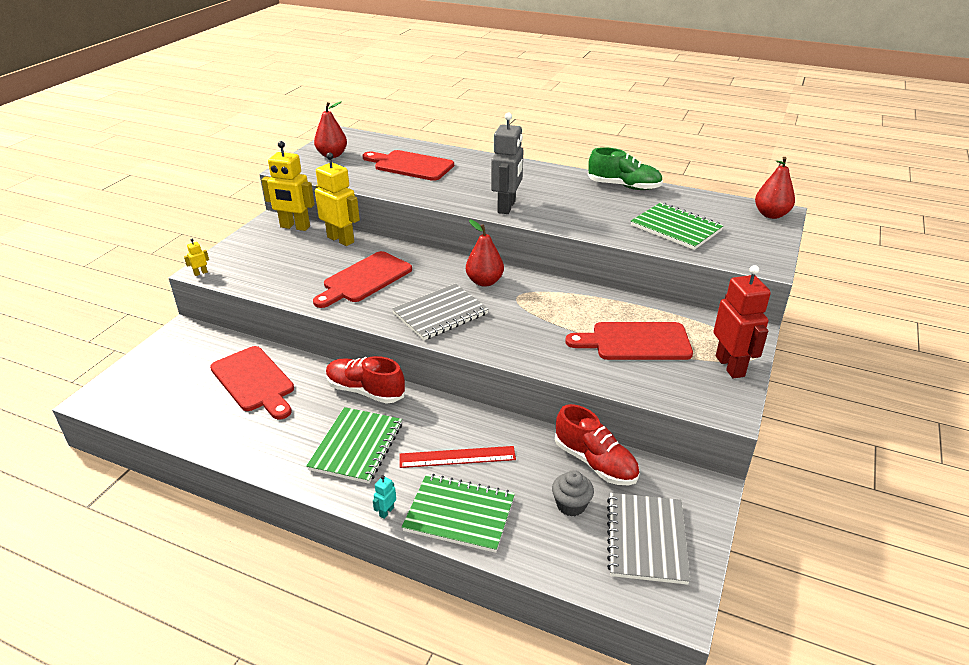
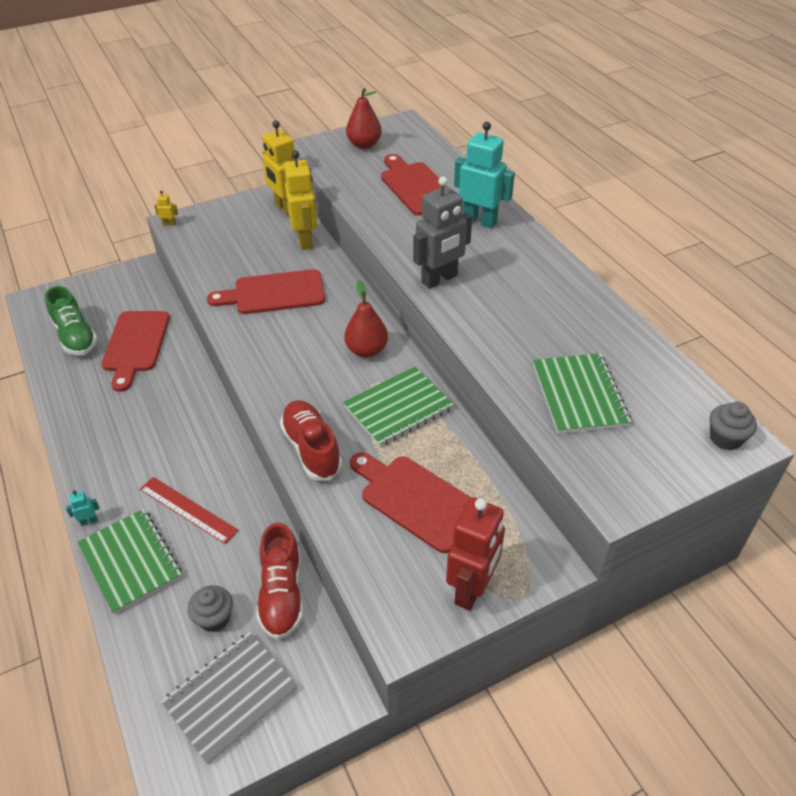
camera: 40 degrees right, 10 degrees up
green notebook [306,407,402,484] -> green notebook moved to [343,366,454,447]
red shoe [326,356,405,404] -> red shoe moved to [280,400,343,480]
grey notebook [392,283,489,340] -> none
green shoe [588,147,663,190] -> green shoe moved to [45,286,98,356]
red pear [755,157,795,219] -> grey cupcake [710,402,757,450]
none -> turquoise robot [454,122,515,228]

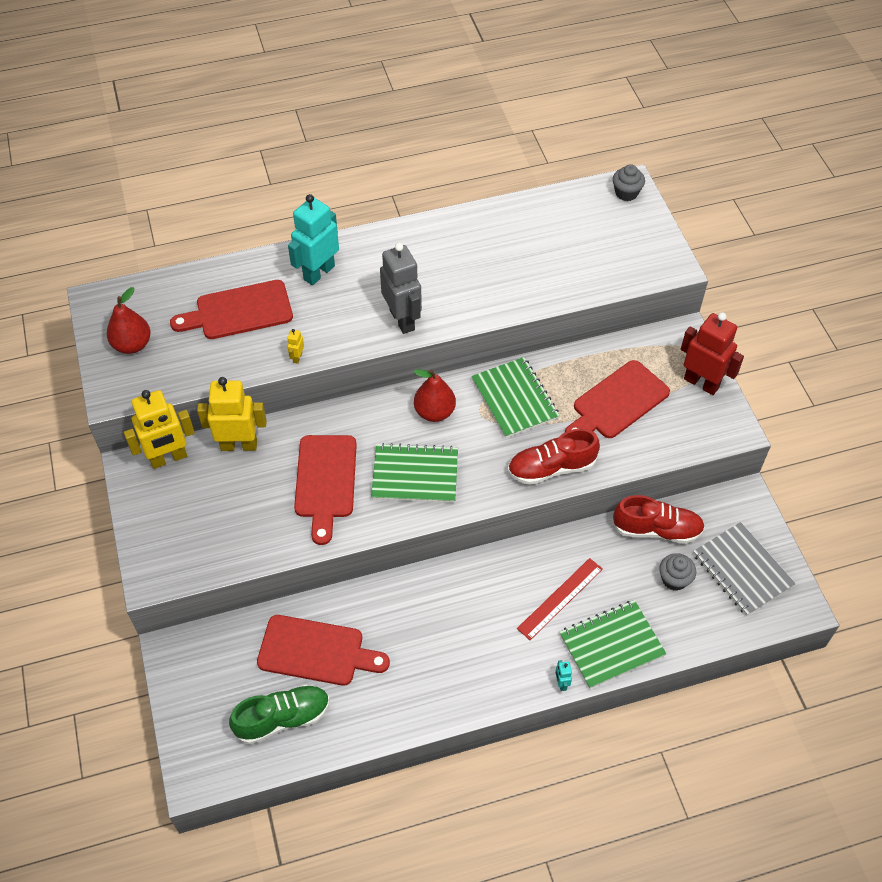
camera: 80 degrees left, 10 degrees up
yellow robot [154,191,178,226] -> yellow robot moved to [287,329,304,364]
green notebook [533,353,631,434] -> green notebook moved to [371,443,458,503]

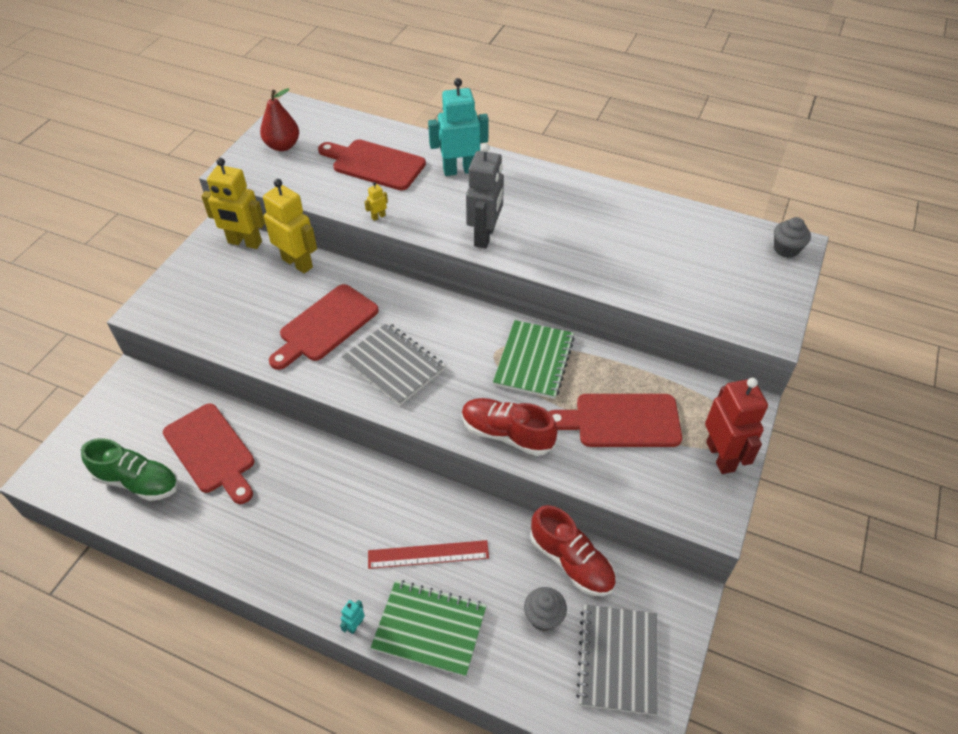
camera: 40 degrees right, 5 degrees down
green notebook [371,443,458,503] -> grey notebook [342,322,445,406]
red pear [414,369,456,422] -> none

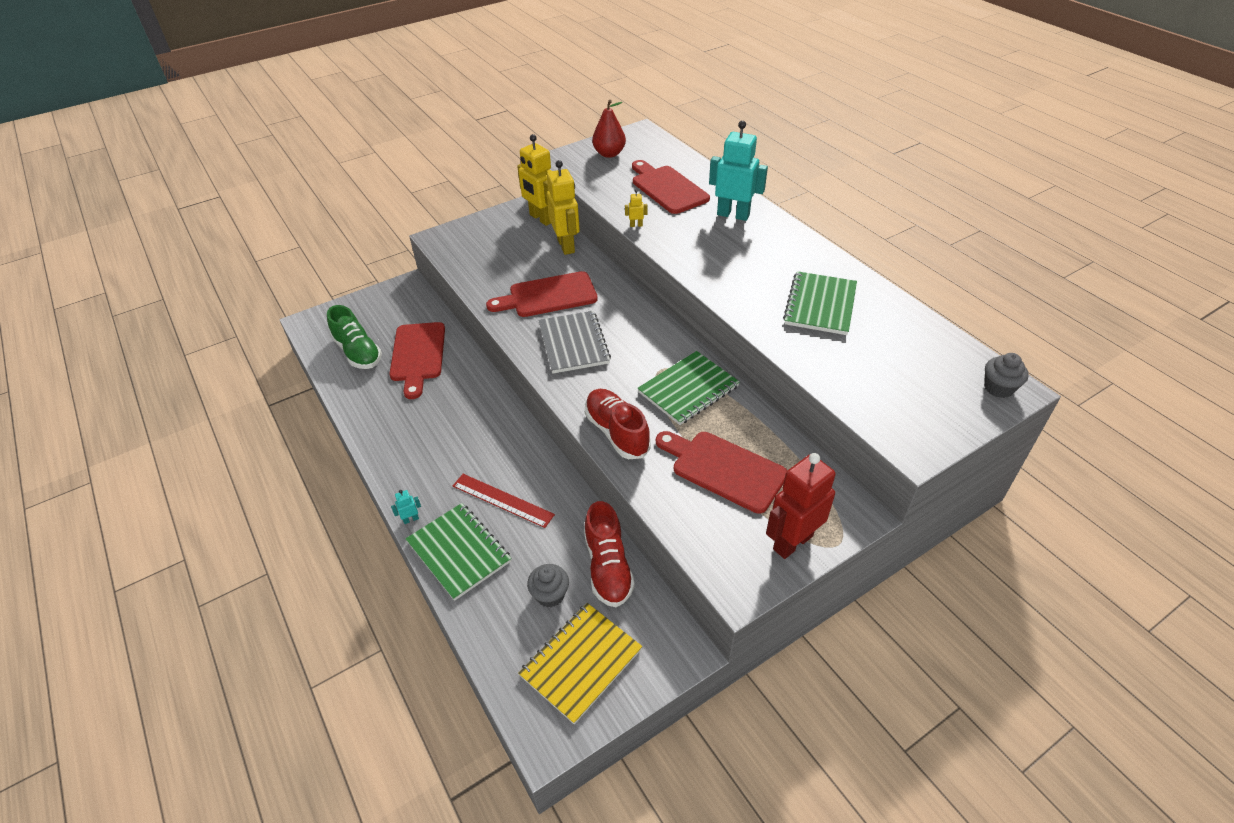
camera: 35 degrees right, 5 degrees down
grey robot [466,143,504,248] -> none
grey notebook [576,604,658,715] -> yellow notebook [518,603,642,725]
red robot [705,378,768,474] -> red robot turned 150 degrees counterclockwise [766,453,836,559]
none -> green notebook [783,271,857,335]

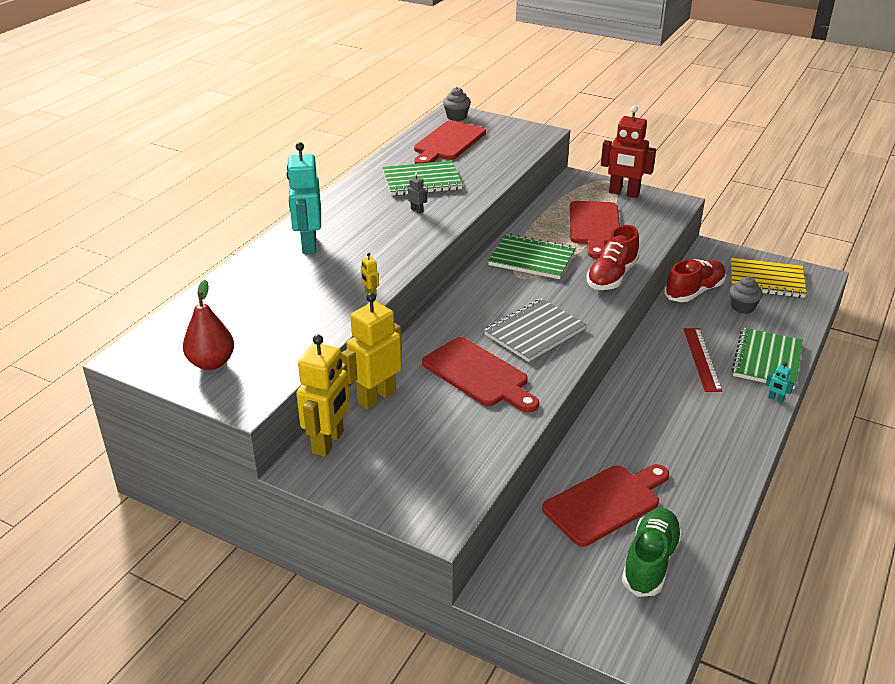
camera: 120 degrees left, 10 degrees down
red cutting board [632,160,710,214] -> red cutting board moved to [414,120,486,164]
none -> grey robot [408,173,427,213]

